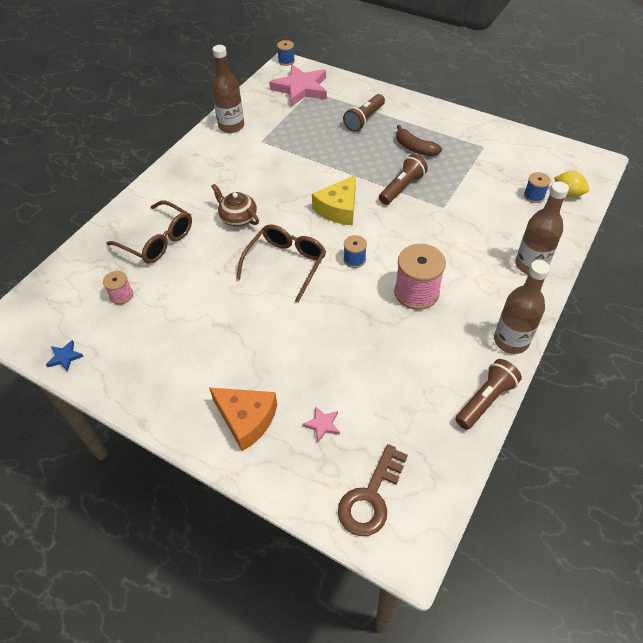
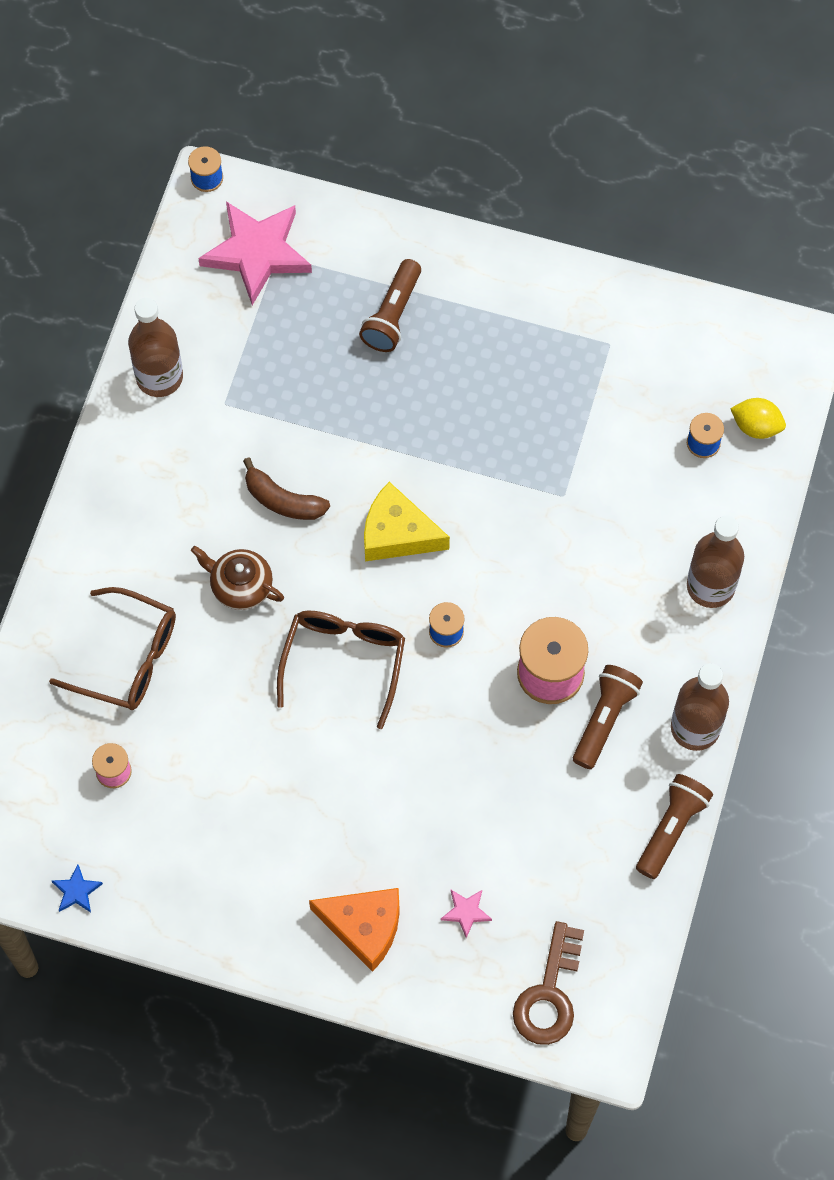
camera: 15 degrees left, 15 degrees up
yellow cheese [312,175,356,225] -> yellow cheese turned 90 degrees clockwise [364,482,450,561]
brown flashlight [379,154,428,205] -> brown flashlight moved to [573,665,643,769]
brown banana [396,125,442,156] -> brown banana moved to [243,457,330,520]

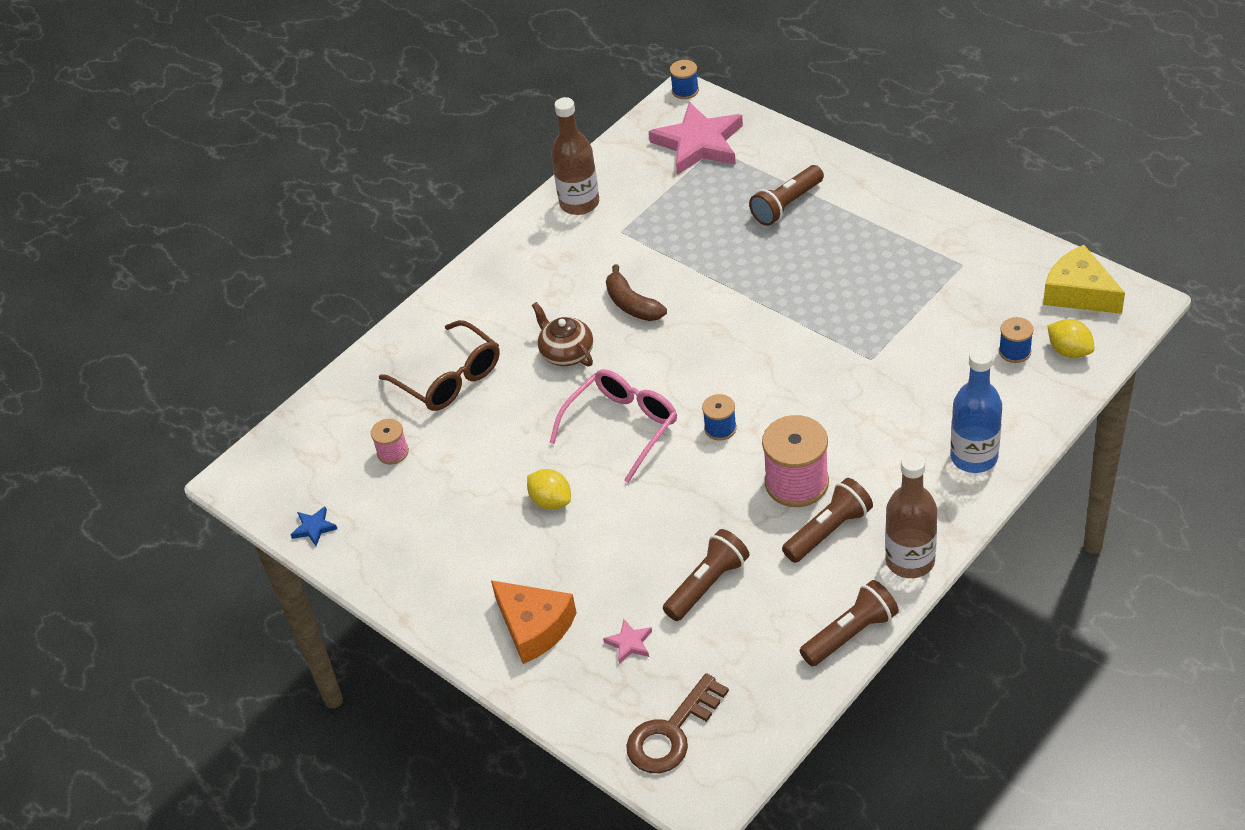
camera: 30 degrees right, 20 degrees down
brown glasses [277,611,405,729] -> pink glasses [550,369,677,483]
yellow cheese [364,482,450,561] -> yellow cheese moved to [1043,245,1125,314]
brown bottle [687,516,744,608] -> blue bottle [950,348,1002,473]
none -> yellow lemon [527,469,571,510]
none -> brown flashlight [663,529,749,621]

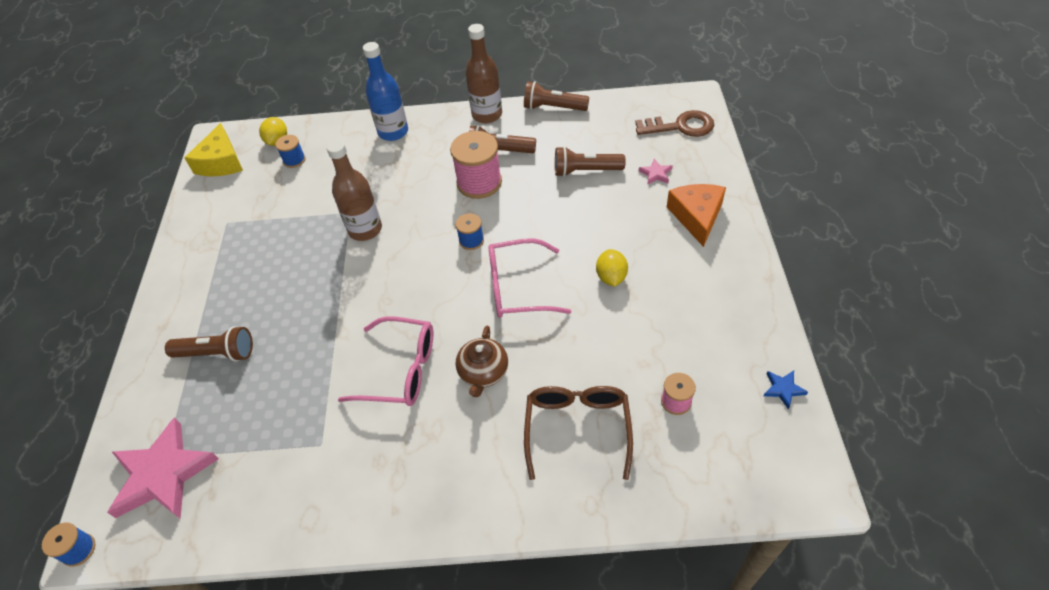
camera: 135 degrees left, 5 degrees up
brown bottle [551,97,599,215] -> brown bottle moved to [327,140,382,241]
brown banana [606,264,667,321] -> pink glasses [338,316,433,406]

